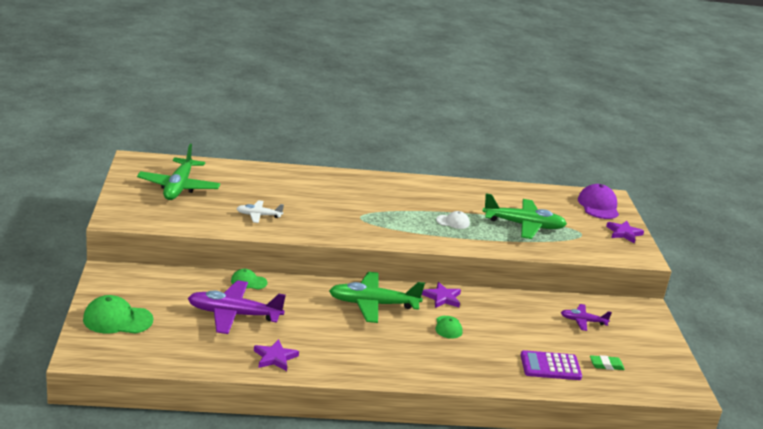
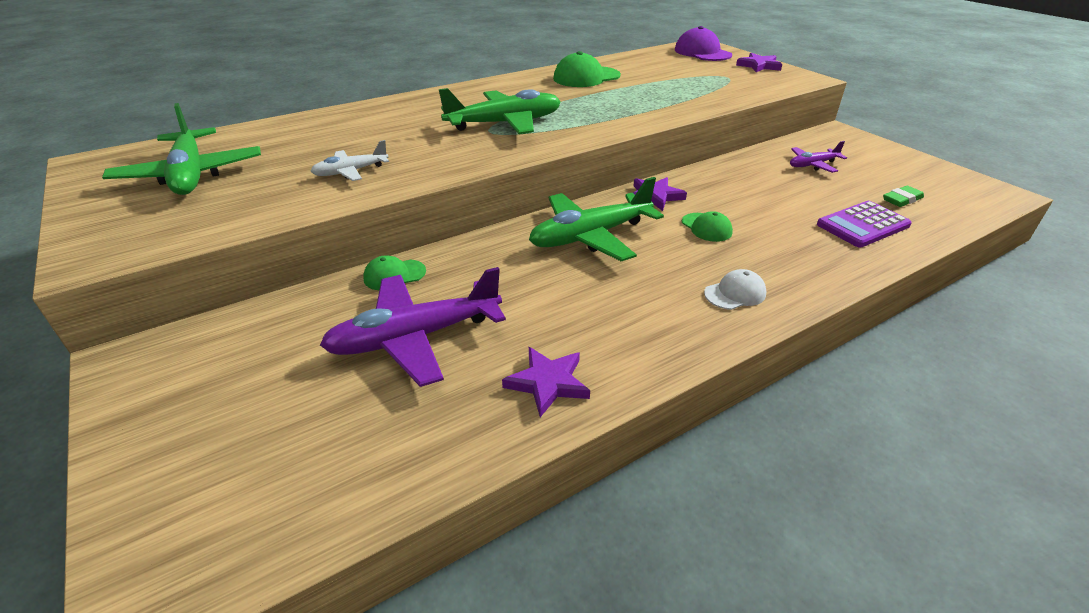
camera: 25 degrees left, 10 degrees up
green cap [83,295,153,334] -> green cap moved to [553,51,621,87]
white cap [436,211,470,229] -> white cap moved to [704,269,767,310]
green plane [482,193,567,239] -> green plane moved to [439,88,561,134]

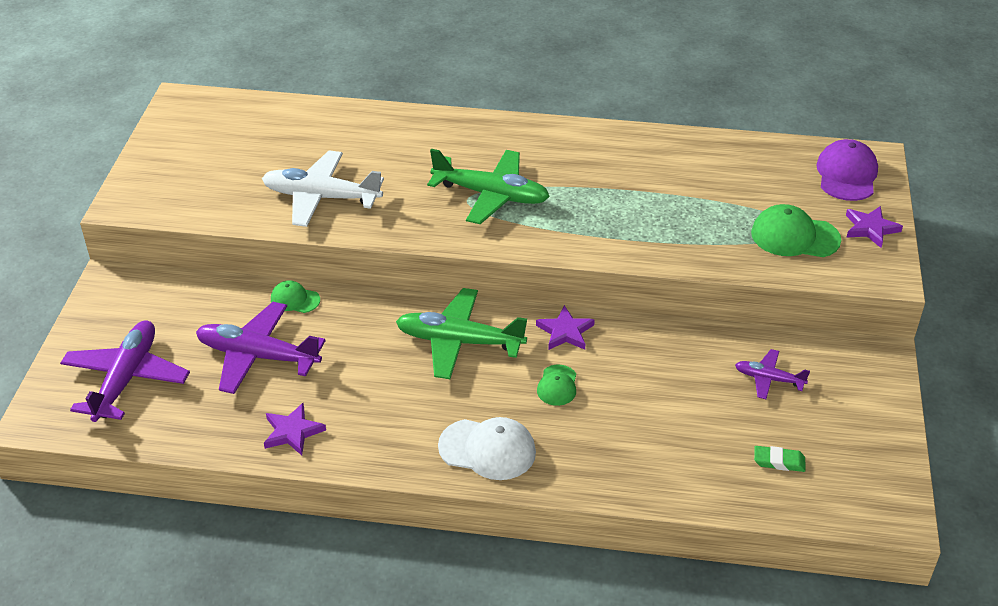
camera: 40 degrees right, 5 degrees up
green plane [102,103,261,195] -> none
white plane [310,140,389,181] -> white plane [262,150,384,227], size x1.88
green cap [553,51,621,87] -> green cap moved to [751,204,841,257]
white cap [704,269,767,310] -> white cap [438,417,536,480], size x1.73
purple calculator [817,201,912,247] -> none
none -> purple plane [60,321,190,422]

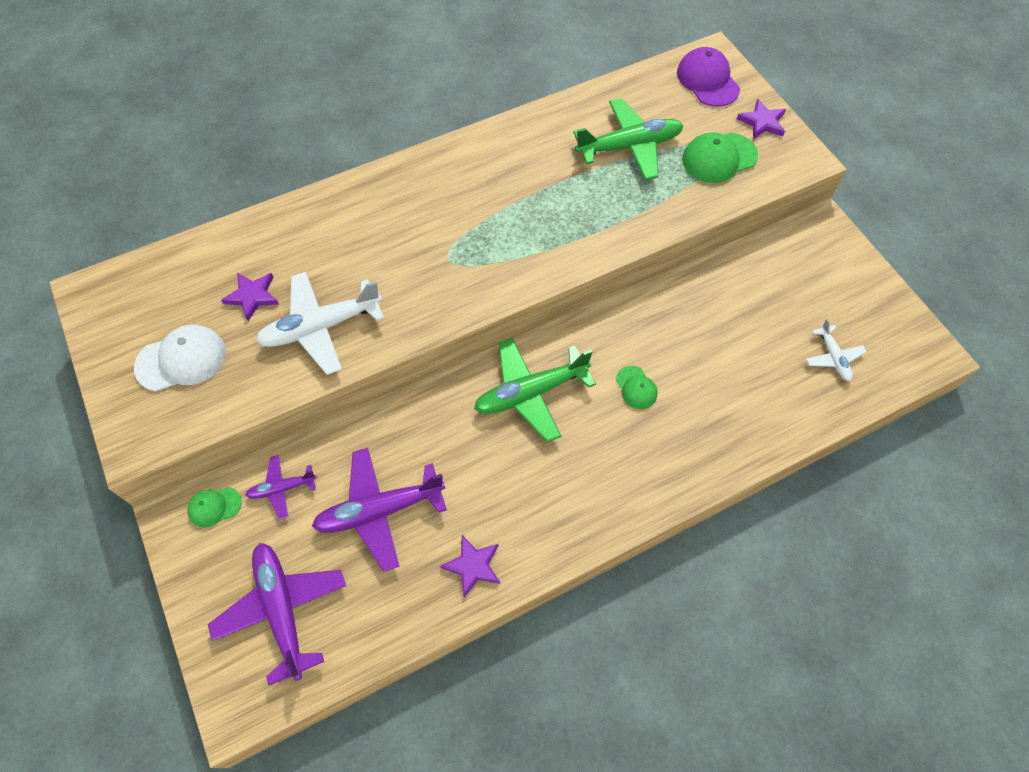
camera: 35 degrees left, 20 degrees up
green cap [271,280,320,313] -> green cap moved to [187,487,242,527]
green plane [427,149,550,224] -> green plane moved to [573,98,683,180]
white cap [438,417,536,480] -> white cap moved to [134,325,226,391]
purple star [536,305,595,350] -> purple star moved to [221,273,279,321]
purple plane [735,349,810,399] -> purple plane moved to [245,455,317,519]
green eraser [754,446,806,472] -> white plane [806,319,867,381]

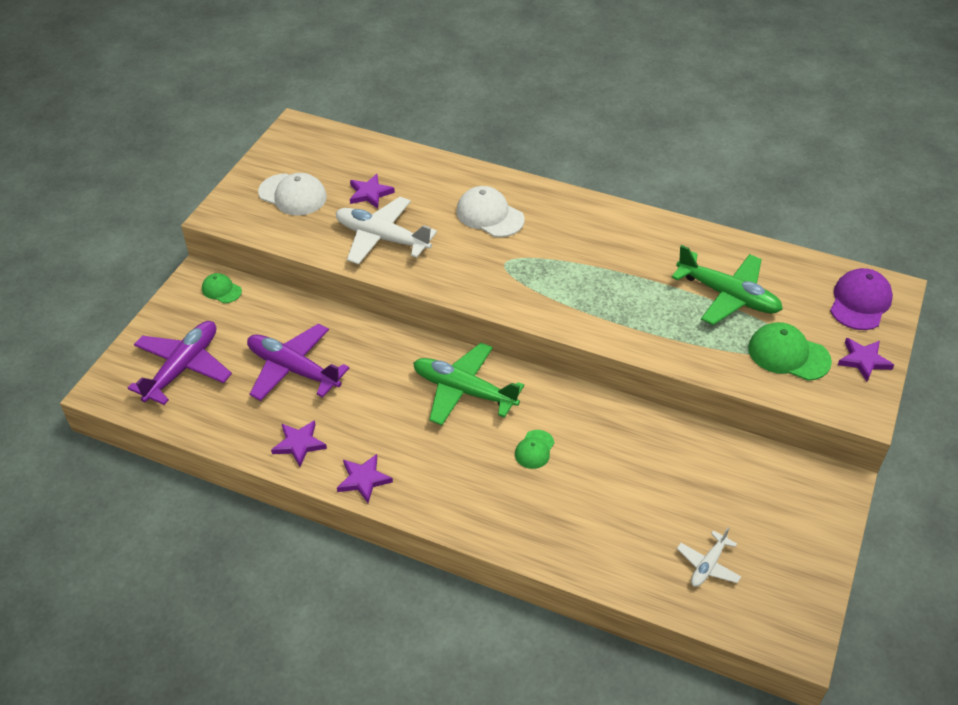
camera: 50 degrees right, 15 degrees down
purple plane [245,455,317,519] -> none
none -> purple star [337,454,393,503]
none -> white cap [456,186,524,237]

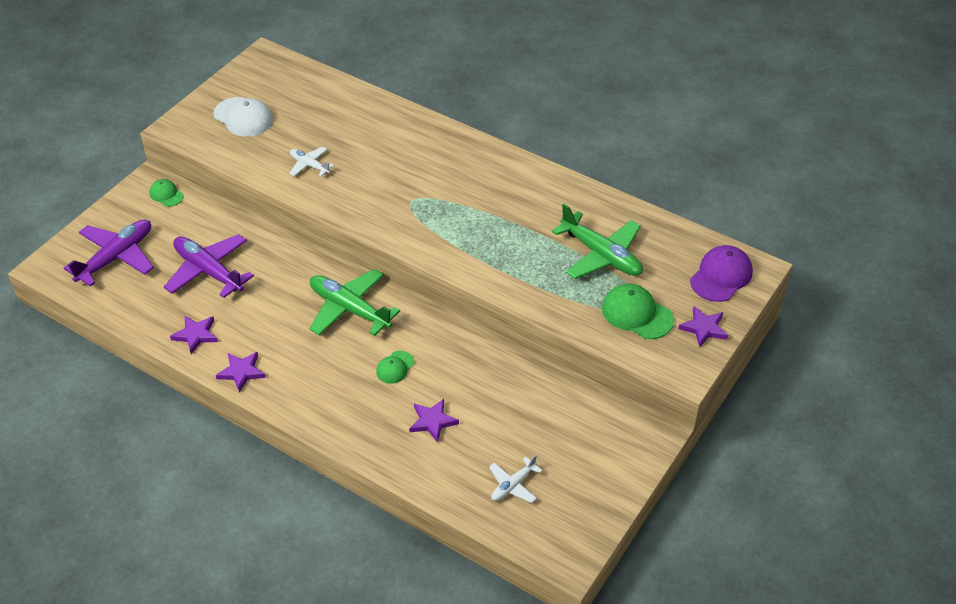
camera: 10 degrees right, 0 degrees up
white plane [336,197,437,265] -> white plane [289,147,334,176], size x0.53
purple star [350,174,395,209] -> purple star moved to [409,399,459,443]
white cap [456,186,524,237] -> none

